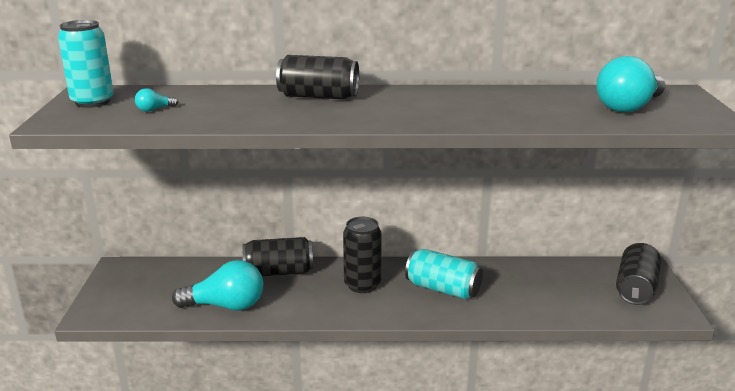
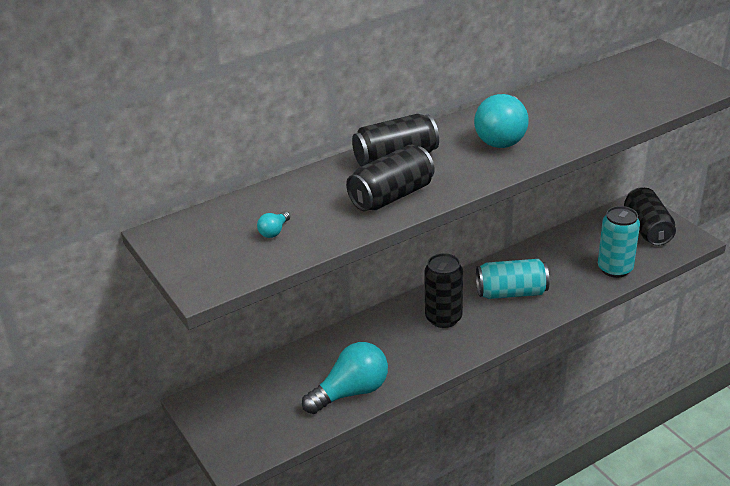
camera: 30 degrees left, 10 degrees up
turquoise can [58,20,114,108] -> turquoise can moved to [598,206,640,278]
black can [242,237,313,276] -> black can moved to [346,145,435,211]
turquoise light bulb [596,56,665,113] -> turquoise light bulb moved to [474,94,529,148]

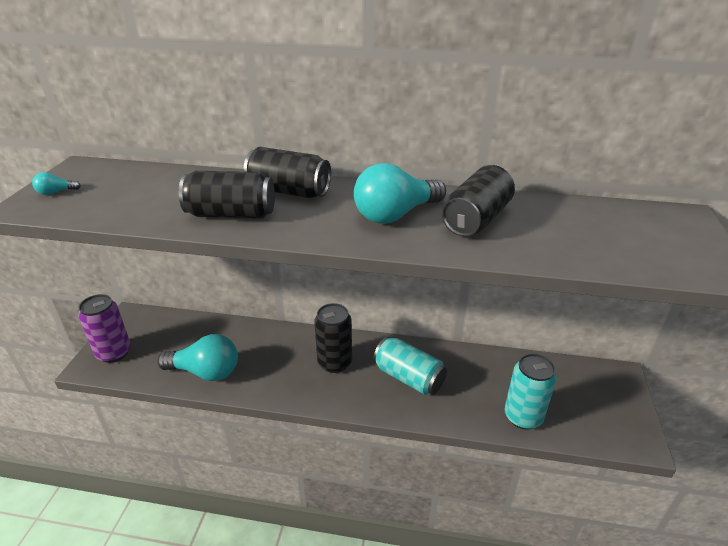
camera: 40 degrees right, 0 degrees up
turquoise light bulb [257,211,290,238] -> turquoise light bulb moved to [32,172,81,195]
black can [624,188,676,246] -> black can moved to [442,165,515,237]
none -> purple can [78,294,131,363]

